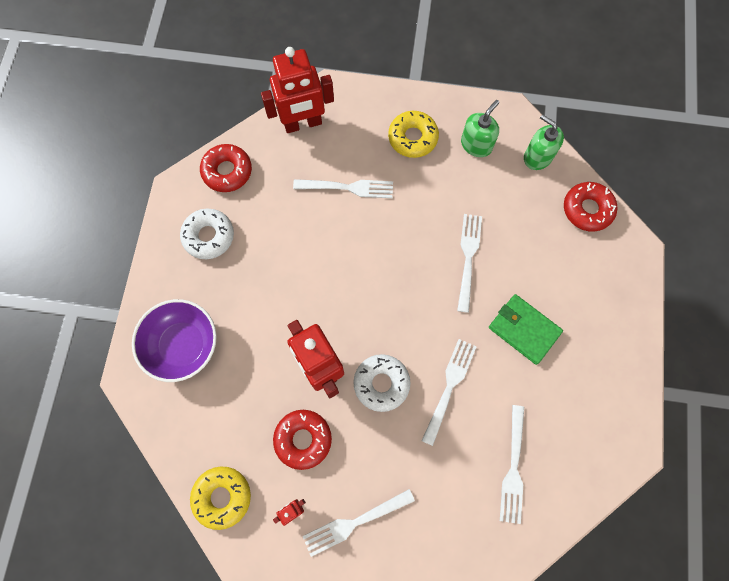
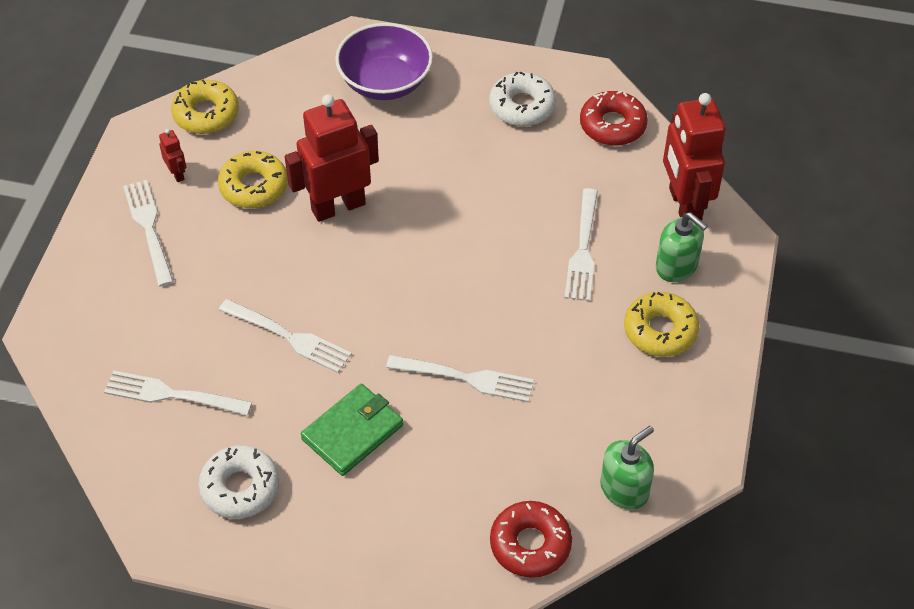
camera: 95 degrees right, 20 degrees down
red donut [273,410,332,470] -> yellow donut [218,151,288,208]
white donut [353,354,411,412] -> white donut moved to [198,445,279,519]
green soap dispenser [461,100,499,157] -> green soap dispenser moved to [656,212,707,282]

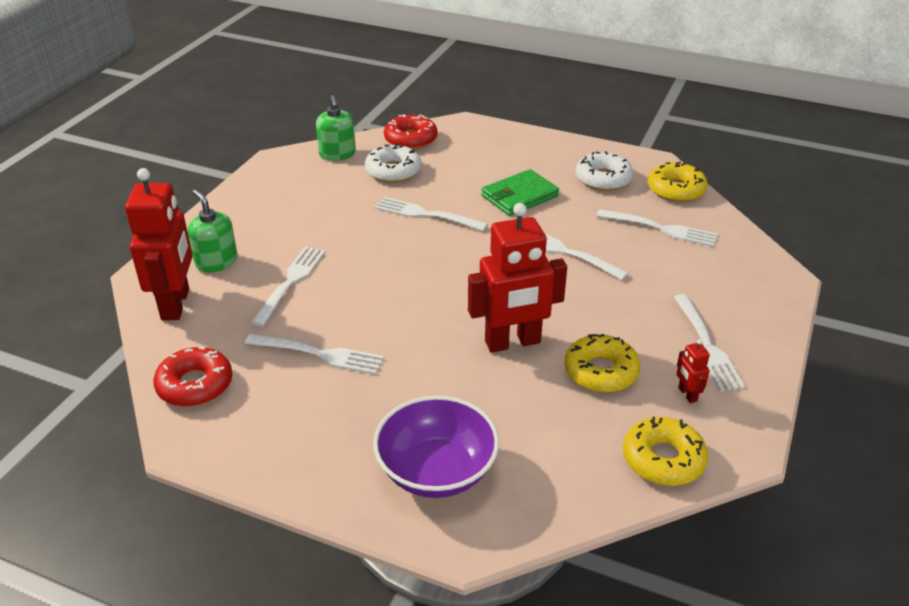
camera: 170 degrees left, 15 degrees down
white donut [489,72,556,126] -> white donut moved to [365,144,421,183]
green soap dispenser [600,426,654,510] -> green soap dispenser turned 75 degrees counterclockwise [316,95,356,161]
yellow donut [624,292,699,357] -> yellow donut moved to [648,161,708,202]
none -> white fork [245,334,384,375]

